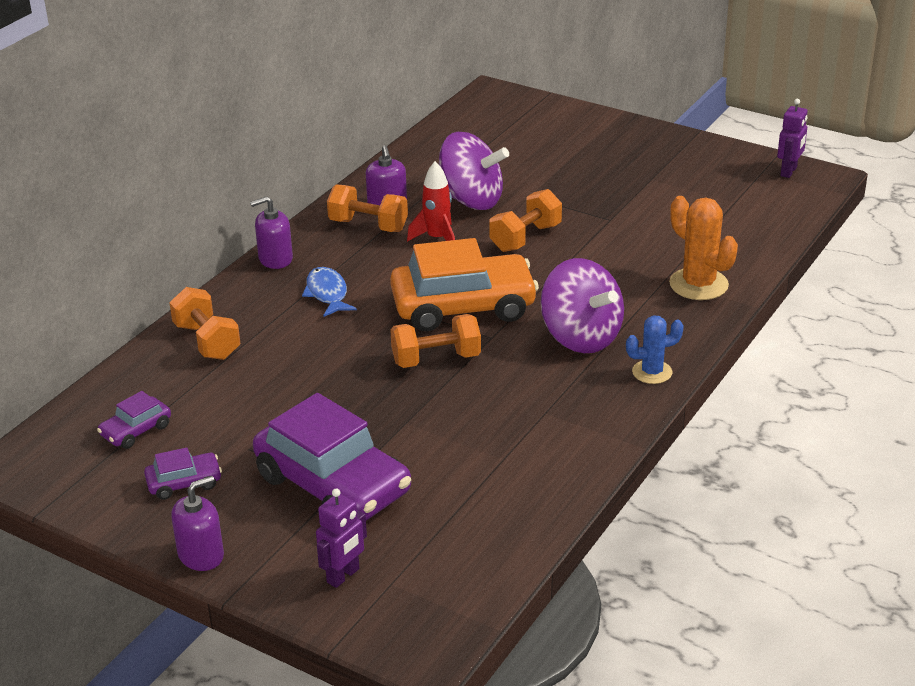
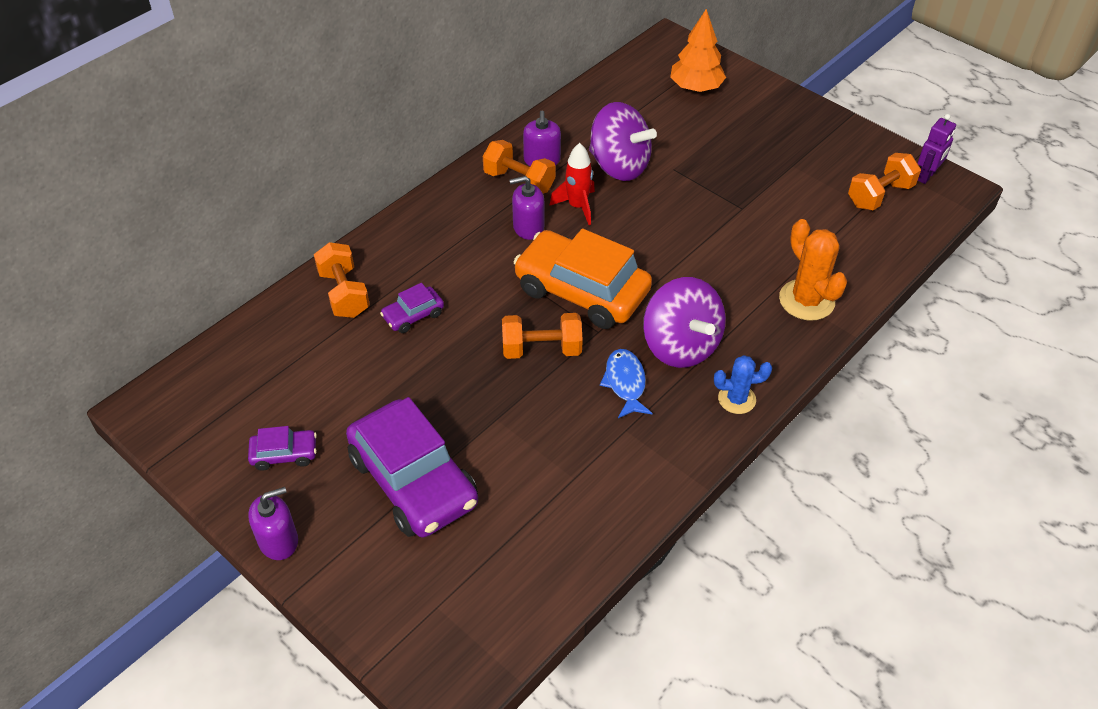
camera: 10 degrees right, 15 degrees up
purple car [97,391,171,449] -> purple car moved to [380,283,444,333]
purple soap dispenser [250,196,293,269] -> purple soap dispenser moved to [509,176,544,240]
blue fish [302,267,357,317] -> blue fish moved to [600,349,653,418]
purple robot [316,488,367,588] -> none
orange car [390,238,539,331] -> orange car turned 150 degrees counterclockwise [514,229,652,329]
orange dumbbell [489,189,562,252] -> orange dumbbell moved to [848,153,921,210]
none -> orange tree [670,9,726,92]

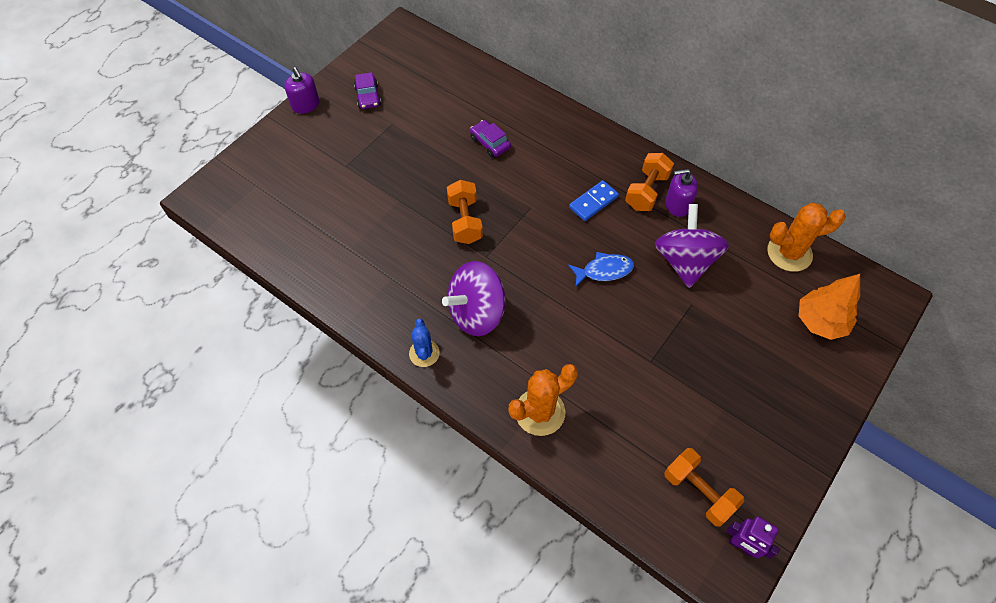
camera: 85 degrees right, 10 degrees up
orange dumbbell [314,242,370,318] -> none
purple car [346,397,478,538] -> none
purple soap dispenser [509,176,544,240] -> blue domino [569,180,619,221]
orange car [514,229,652,329] -> none
red rocket [549,143,595,225] -> none
purple spinning top [589,102,657,181] -> purple spinning top turned 150 degrees clockwise [655,204,729,288]
blue fish [600,349,653,418] -> blue fish moved to [568,252,634,286]
none -> orange cactus [767,203,846,272]

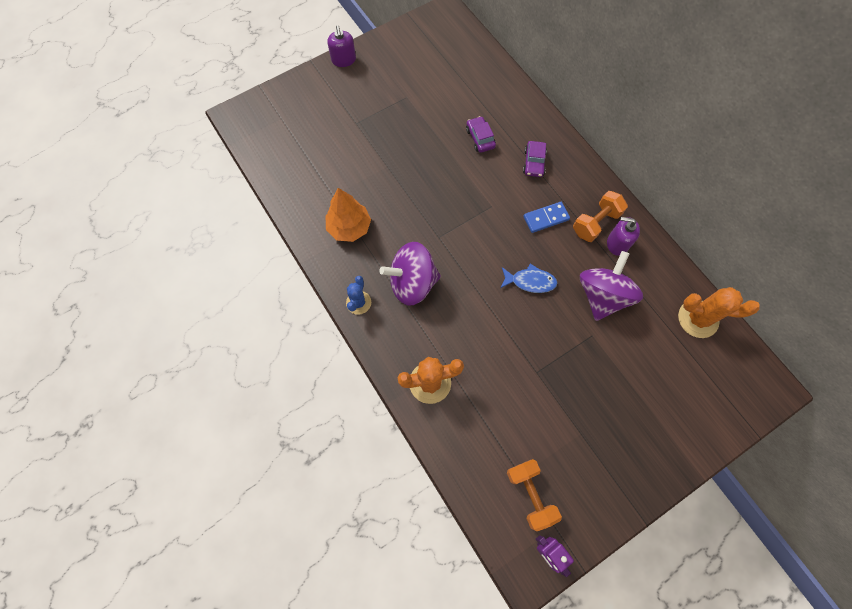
camera: 20 degrees right, 10 degrees up
purple car [354,72,381,109] -> purple car moved to [523,141,547,177]
orange dumbbell [447,180,483,244] -> none
orange tree [799,274,860,340] -> orange tree moved to [326,188,371,242]

